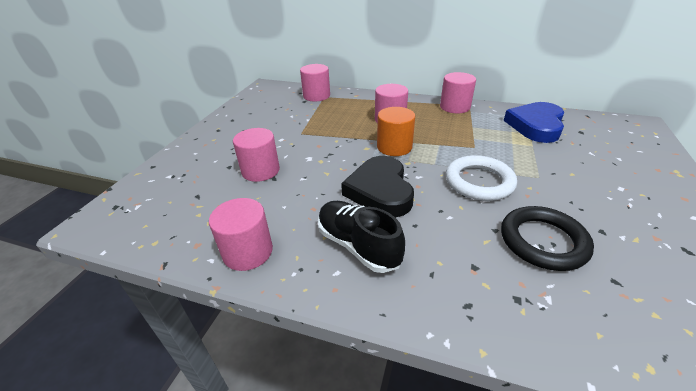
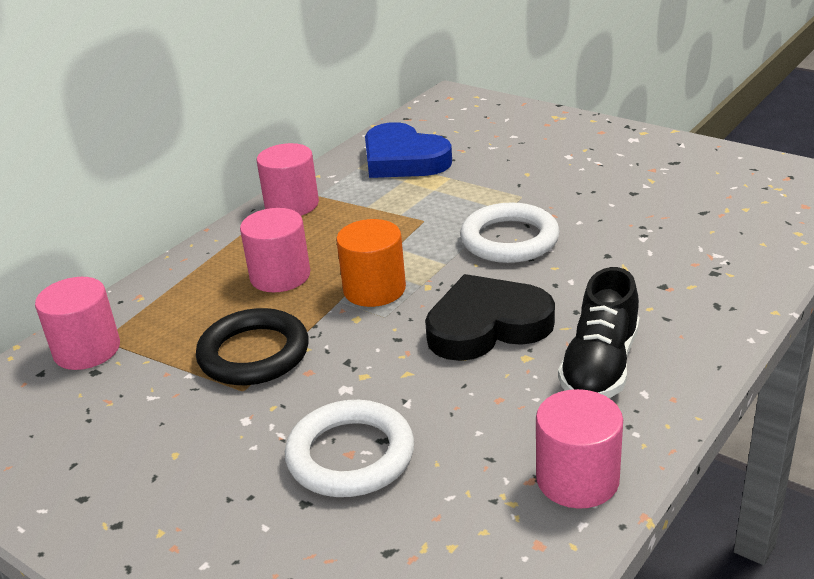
camera: 70 degrees left, 5 degrees down
pink cylinder [233,128,280,182] -> white ring [285,400,414,497]
black shoe [318,201,405,273] -> black shoe turned 45 degrees counterclockwise [558,267,640,398]
black heart [341,156,414,218] -> black heart turned 150 degrees clockwise [425,274,555,361]
black ring [501,206,594,271] -> black ring moved to [196,308,309,385]

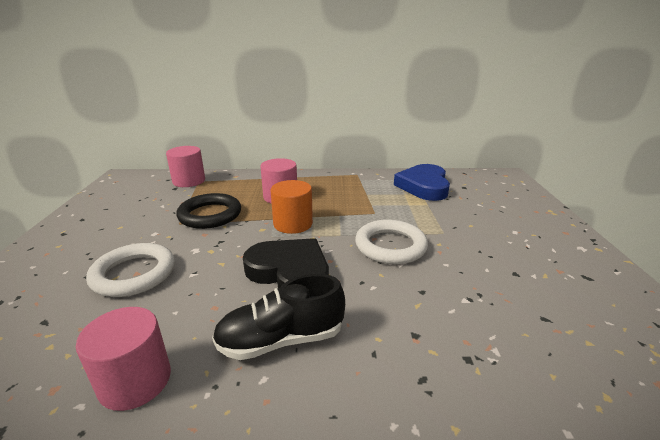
camera: 50 degrees right, 5 degrees down
pink cylinder [257,143,319,216] -> none

